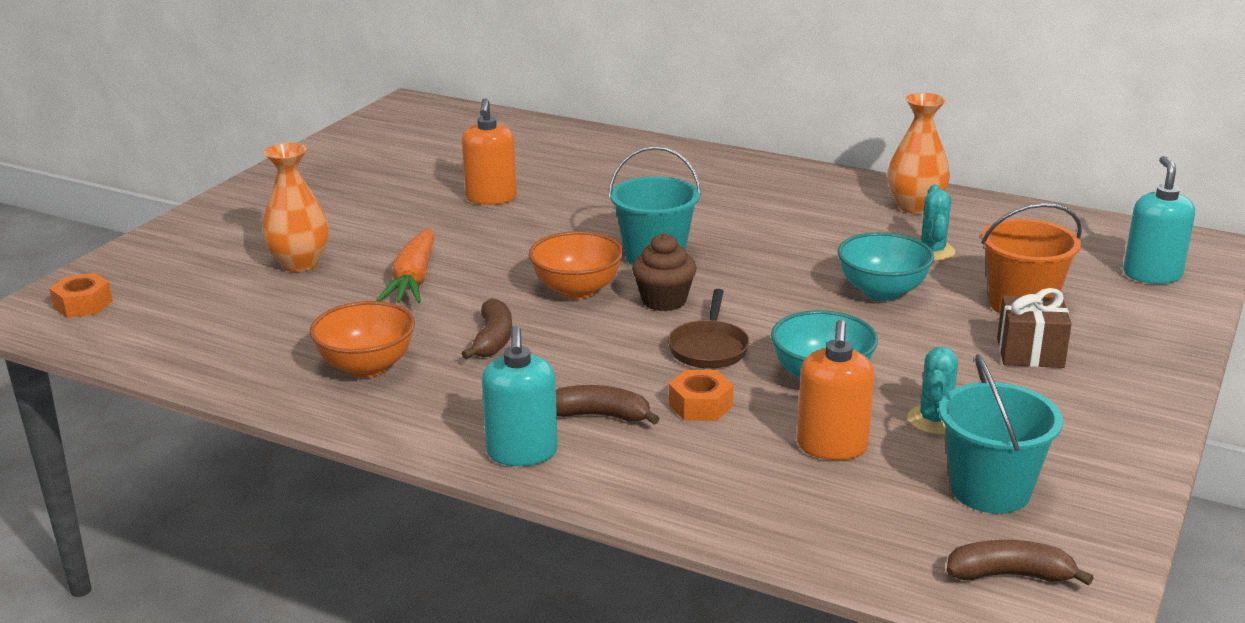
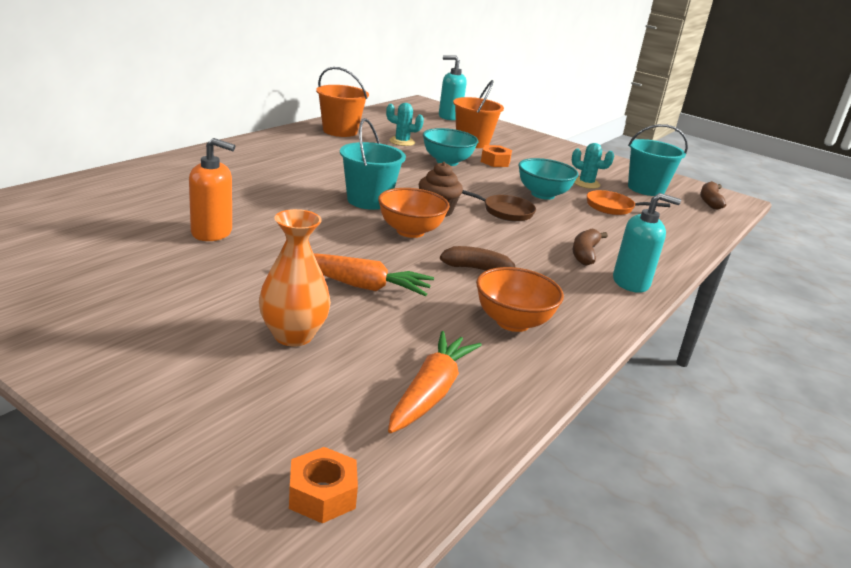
camera: 85 degrees left, 0 degrees up
orange nut [669,370,734,421] -> orange nut moved to [481,145,512,167]
orange soap dispenser [797,320,875,460] -> orange pan [587,190,670,215]
orange vase [887,93,950,214] -> orange bucket [316,67,369,137]
brown gift [997,288,1072,368] -> none
none -> orange carrot [388,331,482,433]

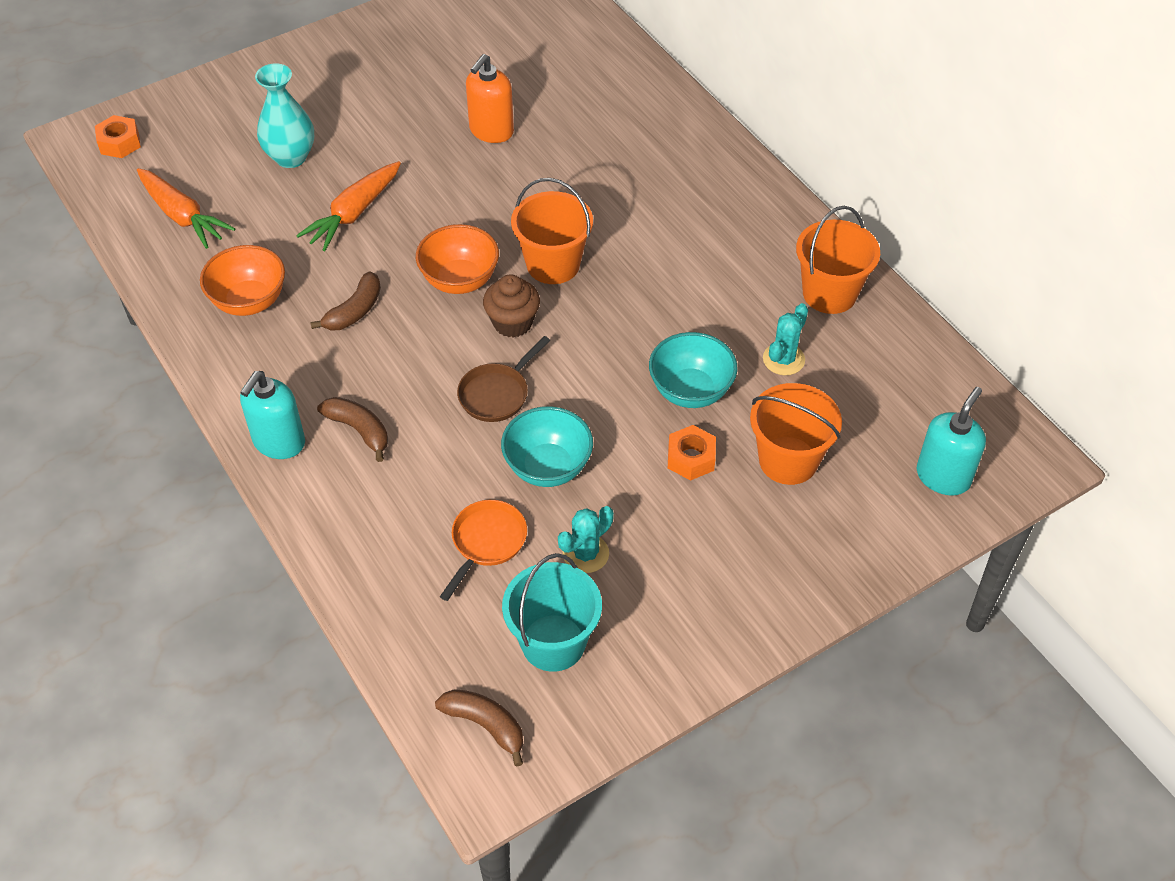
camera: 115 degrees right, 25 degrees up
orange vase [259,209,331,346] -> turquoise vase [255,63,314,168]
turquoise bucket [340,118,406,210] -> orange bucket [511,178,593,284]

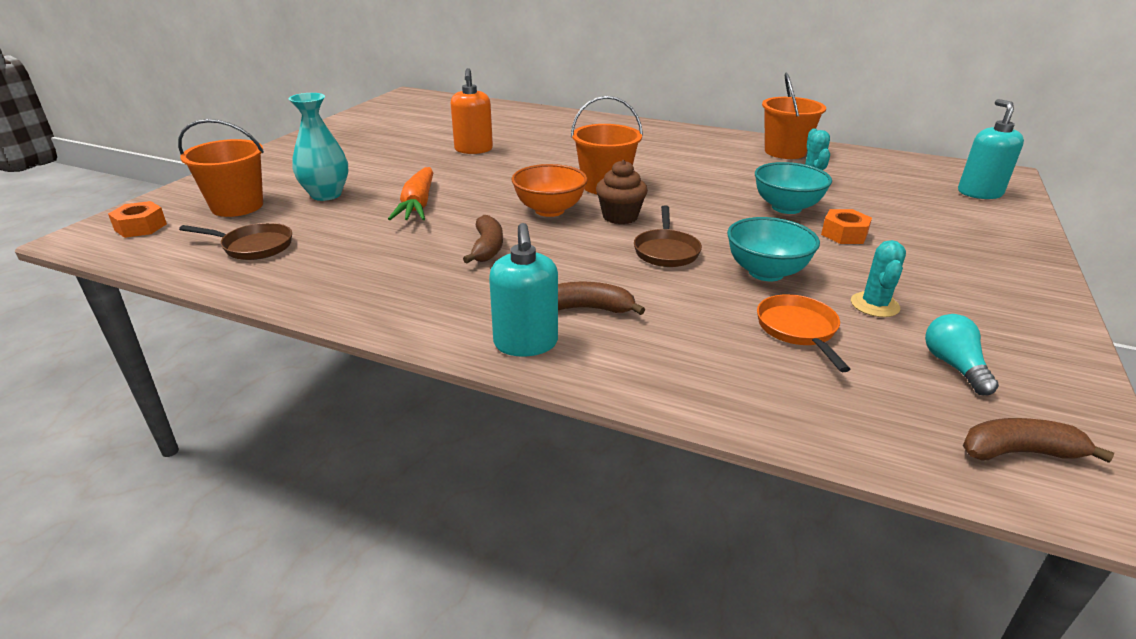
camera: 35 degrees left, 20 degrees down
orange carrot [137,168,235,249] -> brown pan [179,223,292,260]
orange bowl [200,245,285,316] -> none
turquoise bucket [502,553,602,672] -> turquoise light bulb [925,314,999,395]
orange bucket [750,383,842,485] -> orange bucket moved to [178,119,264,217]

